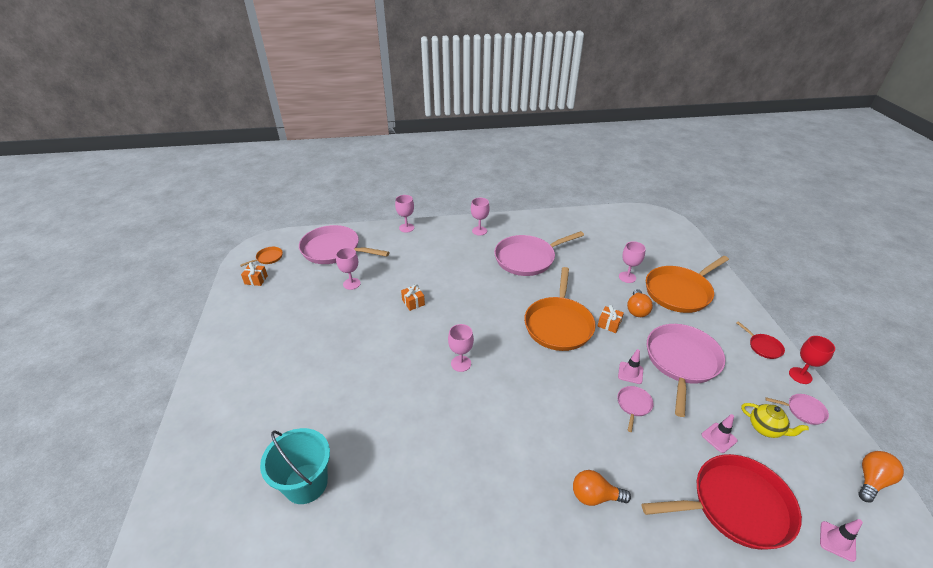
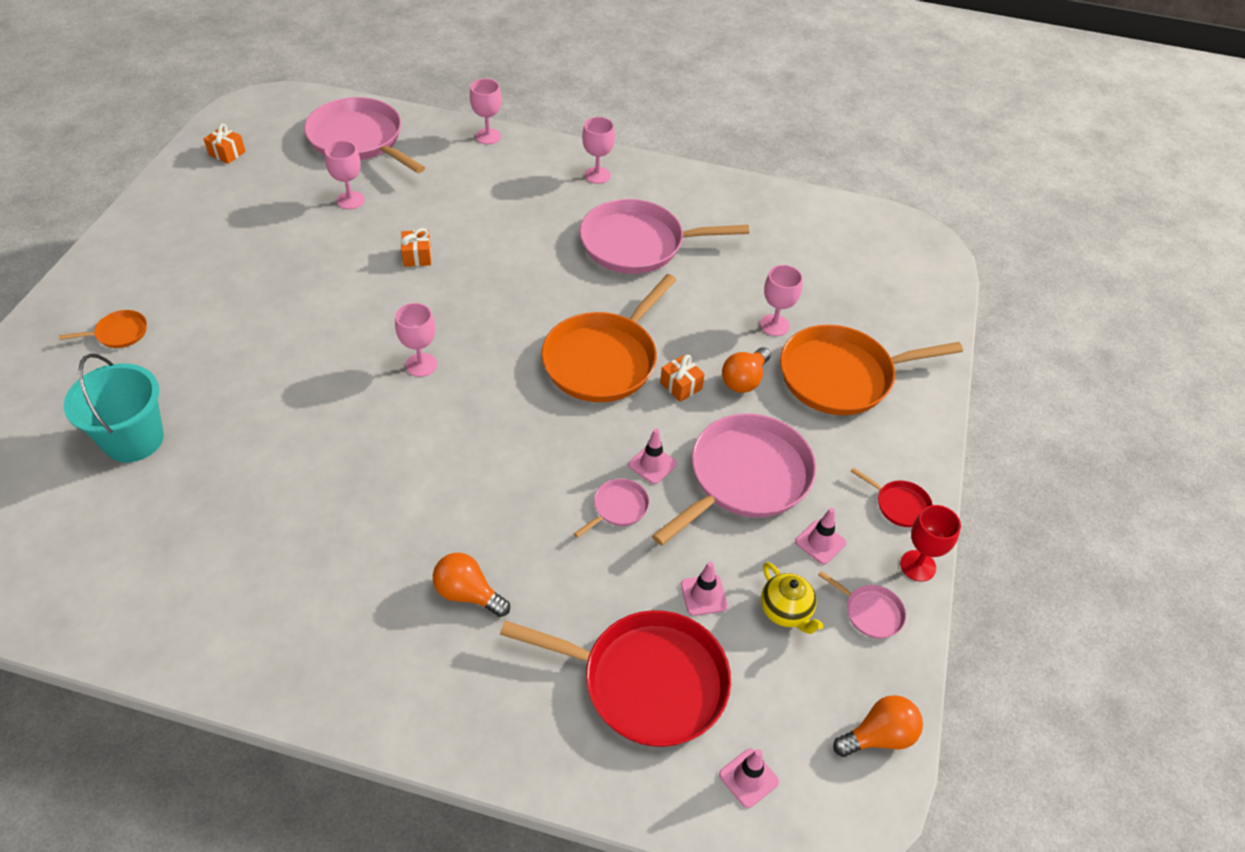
camera: 20 degrees right, 10 degrees up
orange pan [240,247,283,267] -> orange pan moved to [59,310,147,348]
red pan [737,321,785,359] -> red pan turned 45 degrees counterclockwise [851,467,933,527]
none -> pink traffic cone [795,508,846,565]

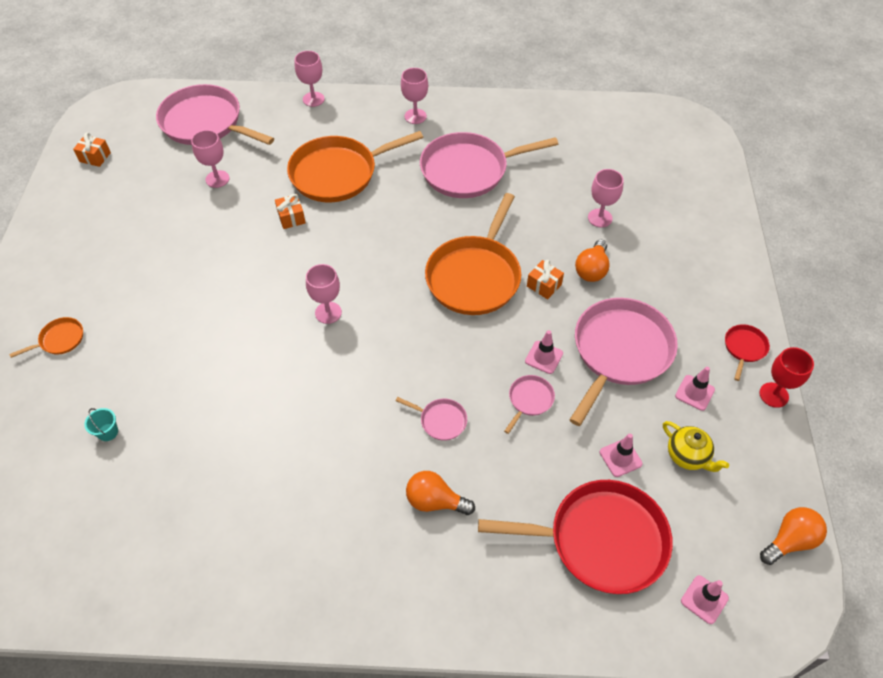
camera: 10 degrees left, 5 degrees up
turquoise bucket [64,353,164,462] -> turquoise bucket [84,408,118,441], size x0.40
orange pan [780,325,963,415] -> orange pan moved to [287,131,423,202]
pink pan [818,571,906,639] -> pink pan moved to [395,397,467,441]
red pan [851,467,933,527] -> red pan turned 90 degrees counterclockwise [725,324,770,381]

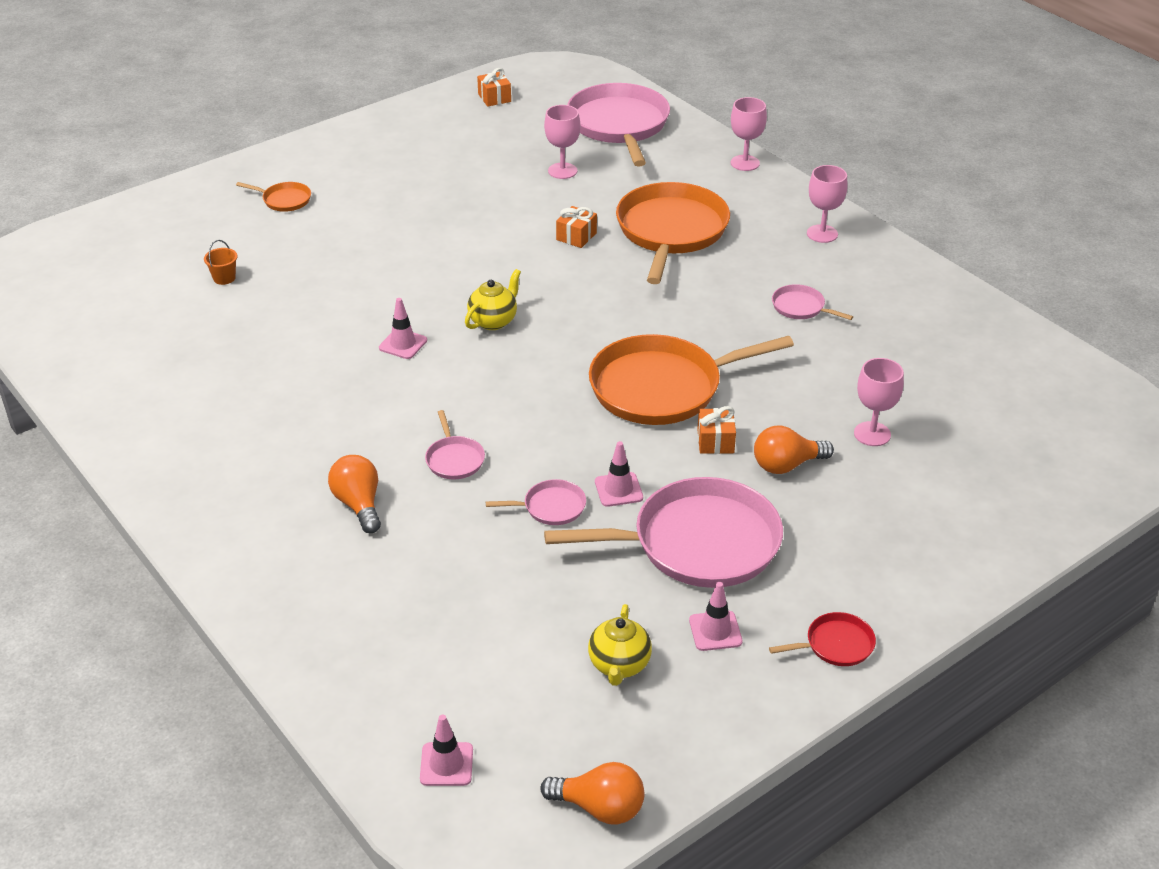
camera: 50 degrees right, 15 degrees down
turquoise bucket [84,408,118,441] -> orange bucket [204,240,237,285]
orange pan [287,131,423,202] -> orange pan turned 75 degrees clockwise [616,182,730,284]
pink goblet [306,264,342,324] -> yellow teapot [465,269,521,330]
pink pan [420,132,558,198] -> pink pan [772,284,853,320], size x0.43
red pan [478,480,673,594] -> none
pink traffic cone [600,434,643,477] -> pink traffic cone moved to [379,298,427,359]
red goblet [759,347,814,408] -> none

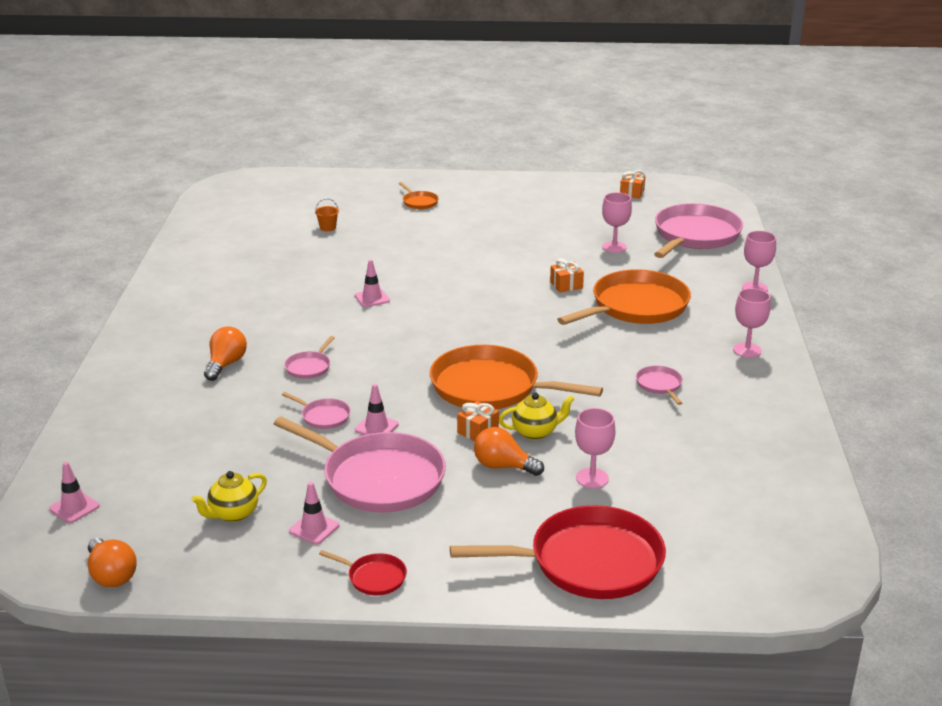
camera: 40 degrees right, 10 degrees down
yellow teapot [465,269,521,330] -> yellow teapot moved to [499,393,575,440]
none -> red pan [450,505,666,599]

